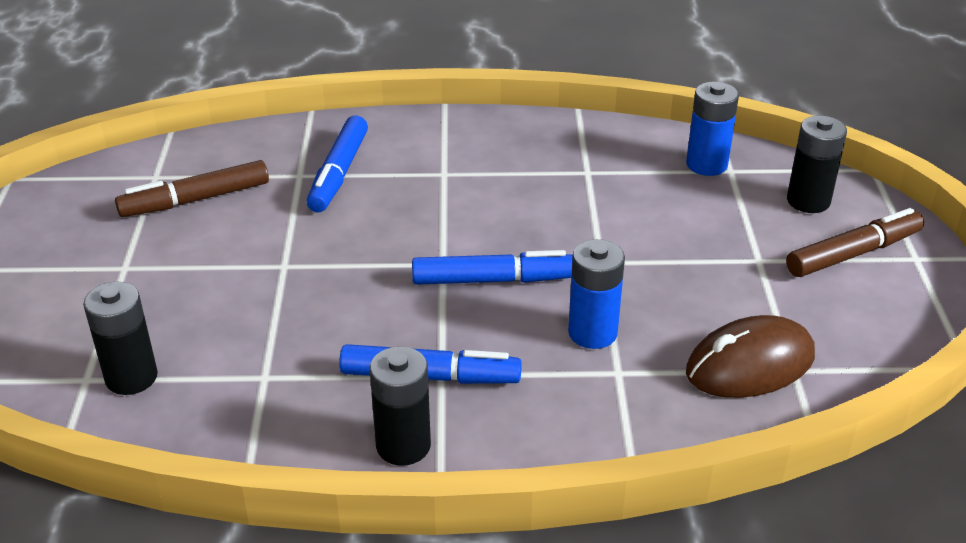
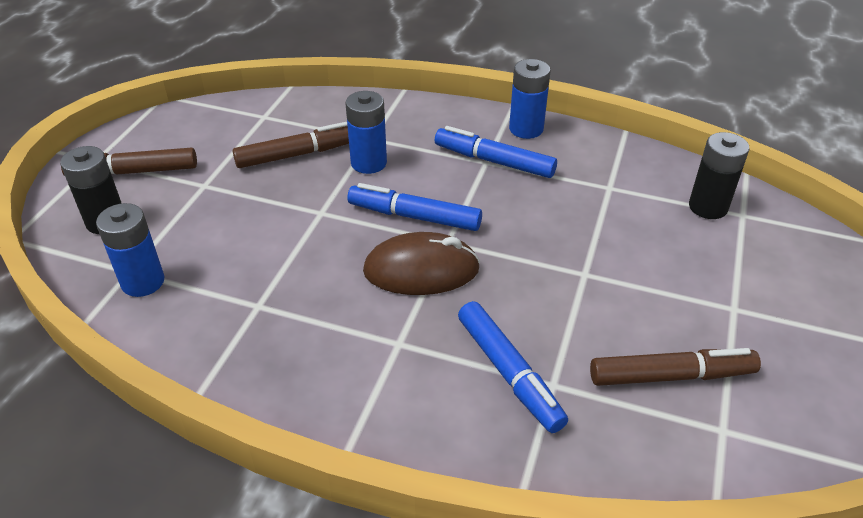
camera: 160 degrees left, 5 degrees up
blue marker [307,115,368,212] -> blue marker turned 120 degrees clockwise [458,301,568,433]
black battery [370,346,431,466] -> blue battery [509,59,551,139]
brown mouse [686,315,815,398] -> brown mouse moved to [363,232,480,295]
none -> brown marker [233,122,349,168]

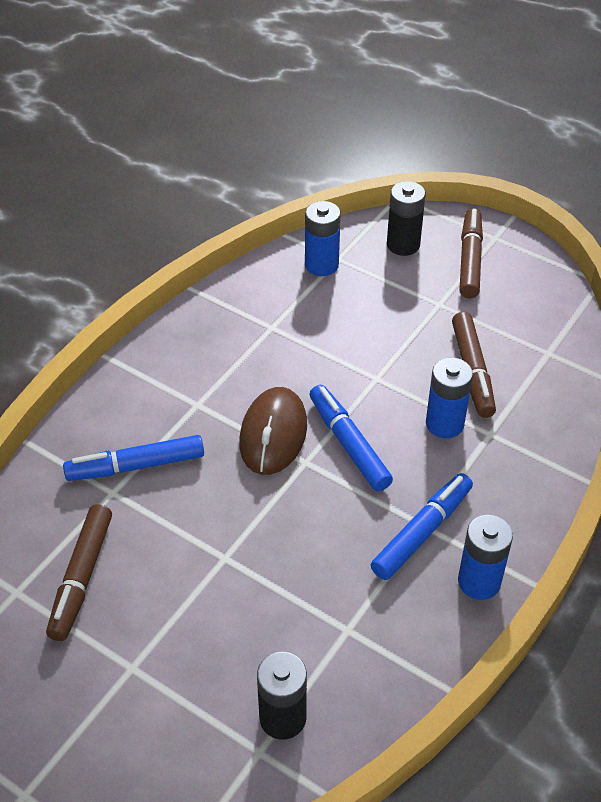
camera: 105 degrees right, 5 degrees up
blue marker [347,183,482,231] -> blue marker turned 60 degrees counterclockwise [310,385,393,491]

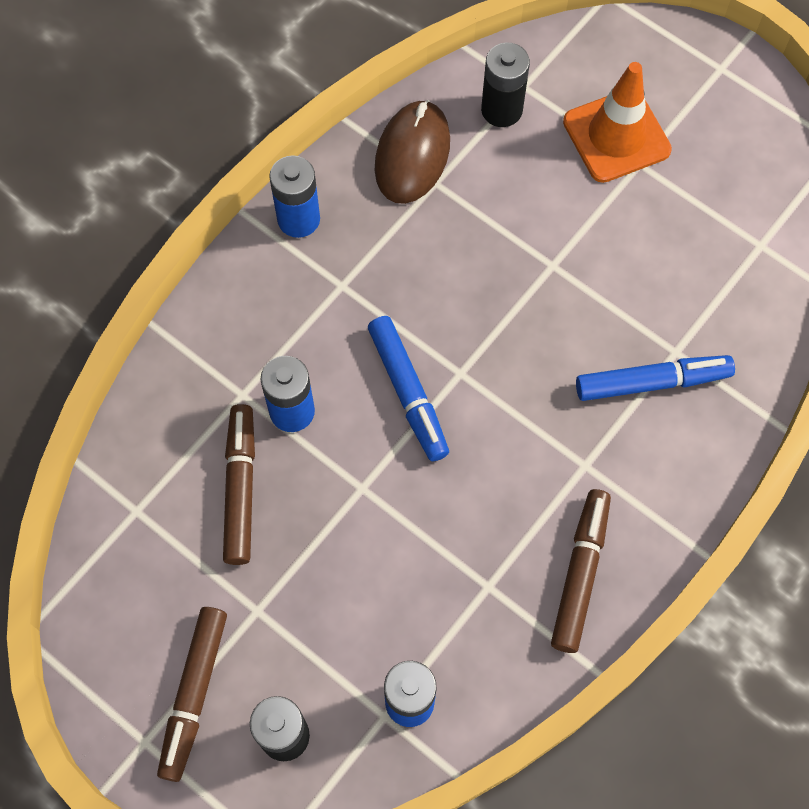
camera: 175 degrees left, 20 degrees up
brown marker [46,504,112,641] -> brown marker moved to [551,489,611,653]
brown mouse [239,387,307,475] -> brown mouse moved to [375,100,450,204]
blue marker [371,473,473,580] -> none
none -> orange traffic cone [563,62,672,183]

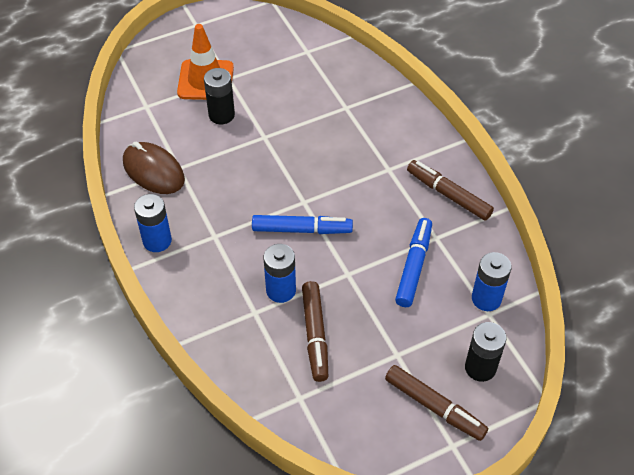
camera: 65 degrees left, 15 degrees down
brown marker [223,404,255,565] -> brown marker turned 120 degrees counterclockwise [302,281,328,382]
black battery [481,43,530,127] -> black battery moved to [204,68,235,124]
blue marker [576,355,735,401] -> blue marker moved to [395,218,432,307]

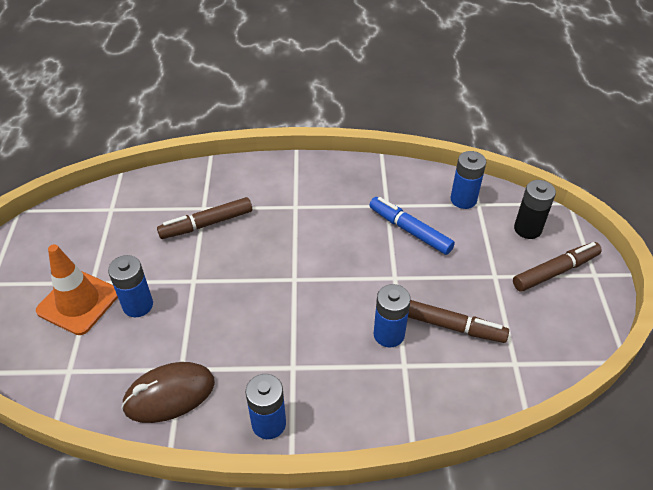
camera: 65 degrees left, 5 degrees down
black battery [204,68,235,124] -> blue battery [108,255,153,317]
blue marker [252,215,353,234] -> none
brown marker [407,160,494,221] -> brown marker moved to [157,197,252,239]

